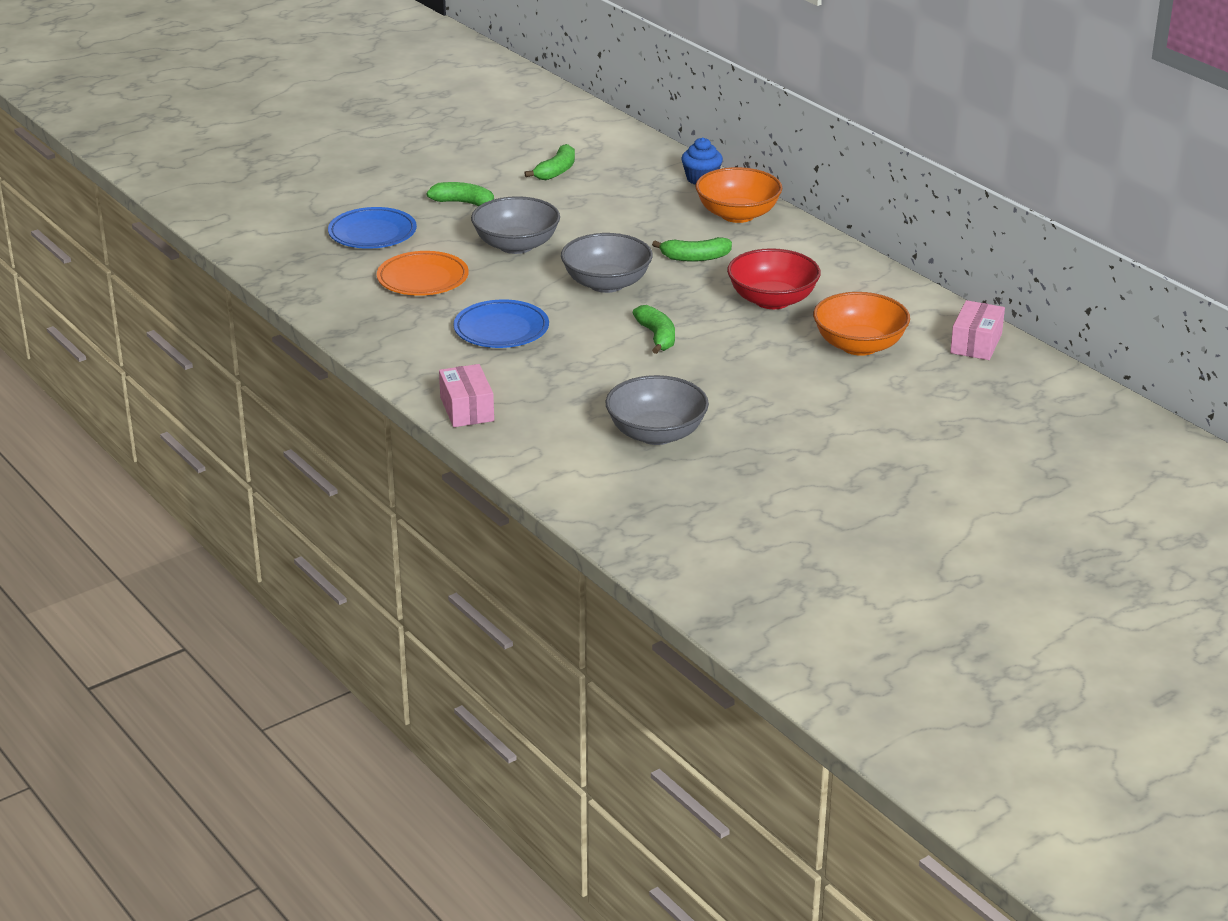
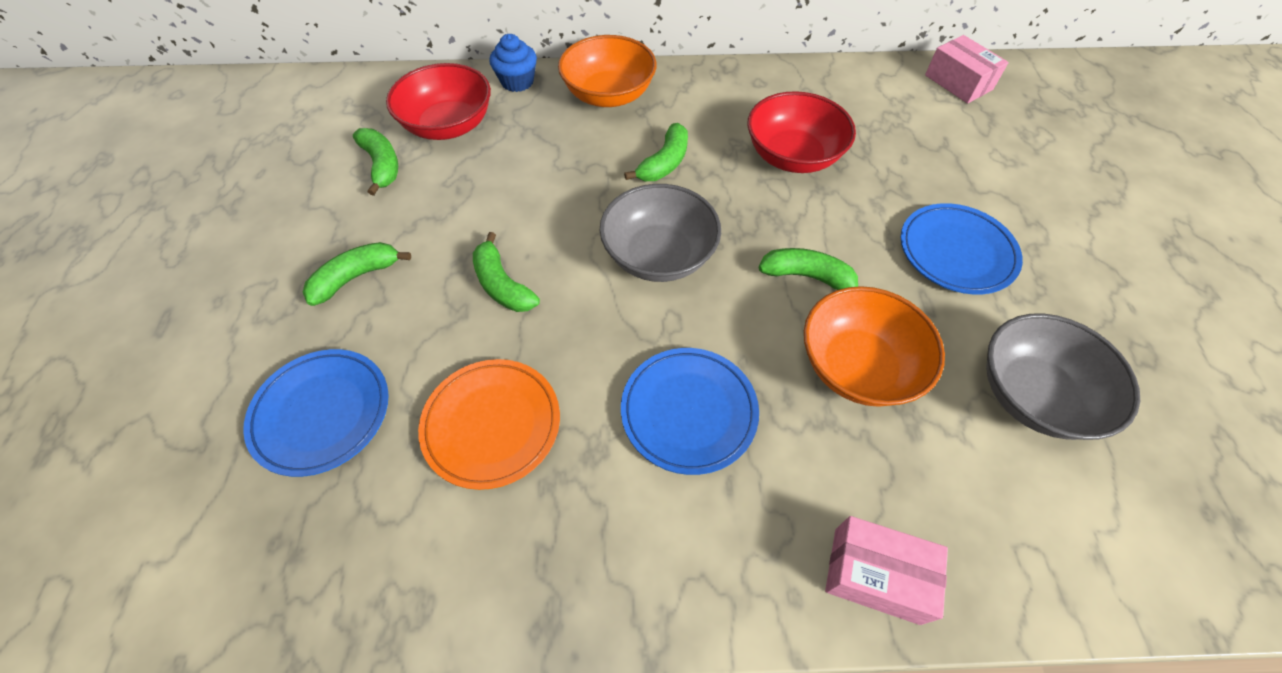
camera: 55 degrees left, 25 degrees up
grey bowl [471,196,560,254] -> green banana [473,232,540,312]
orange bowl [813,292,910,356] -> orange bowl moved to [804,286,945,407]
none -> red bowl [386,63,491,140]
none -> blue plate [901,203,1023,294]

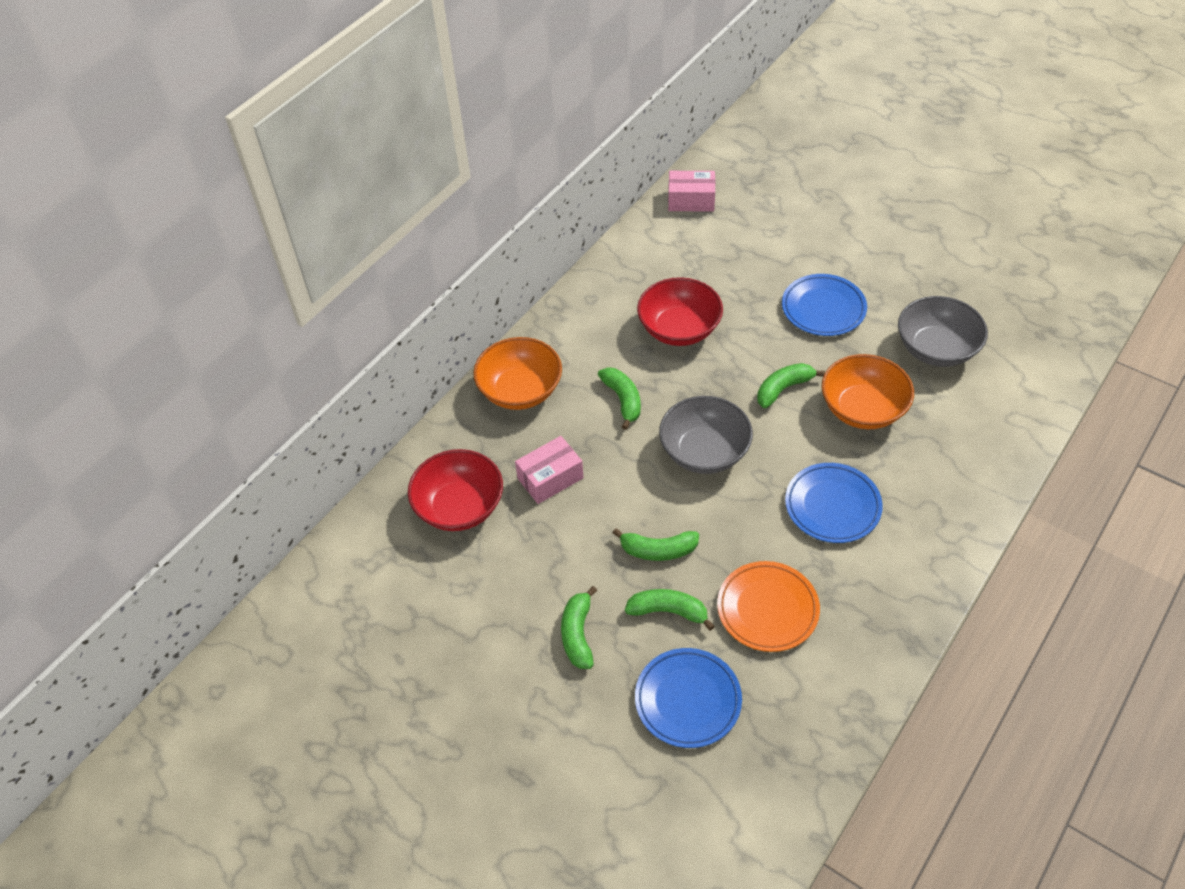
camera: 50 degrees left, 5 degrees down
green banana [353,128,398,196] -> green banana moved to [625,589,715,631]
blue cupcake [489,34,537,92] -> none
pink box [825,516,948,625] -> pink box moved to [515,436,584,504]

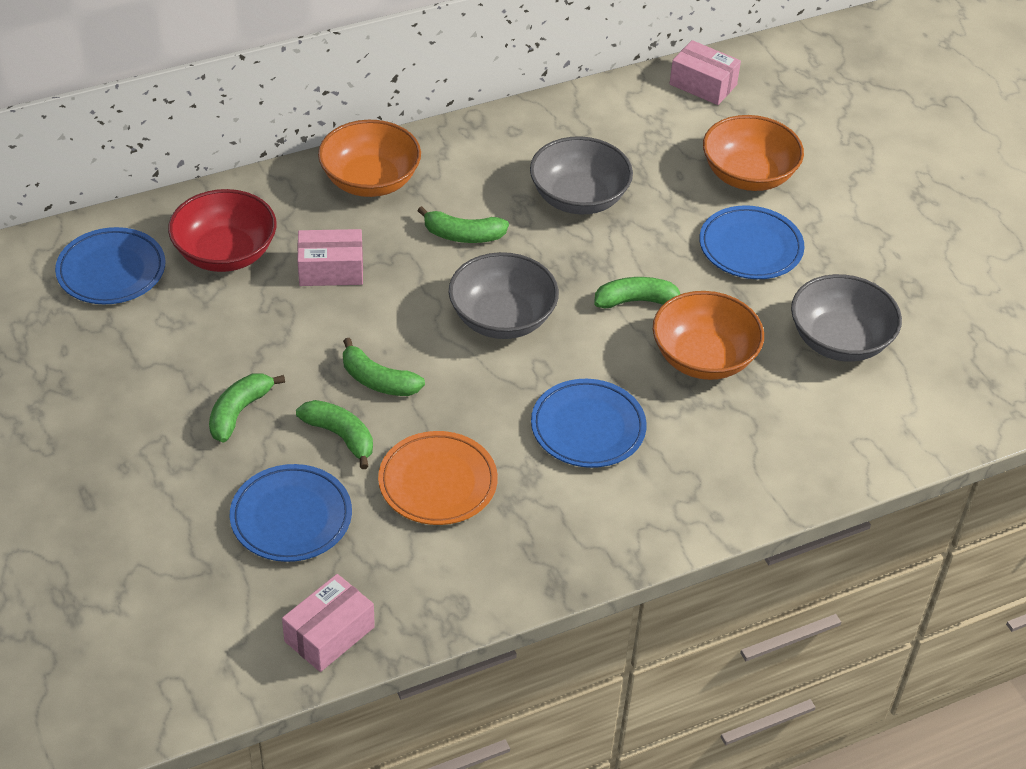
camera: 25 degrees right, 5 degrees down
green banana [598,367,641,430] -> green banana turned 90 degrees clockwise [418,206,509,243]
red bowl [637,277,723,346] -> grey bowl [530,136,633,214]
none -> blue plate [55,227,165,304]
none -> pink box [282,574,375,672]
none -> orange bowl [703,115,804,191]

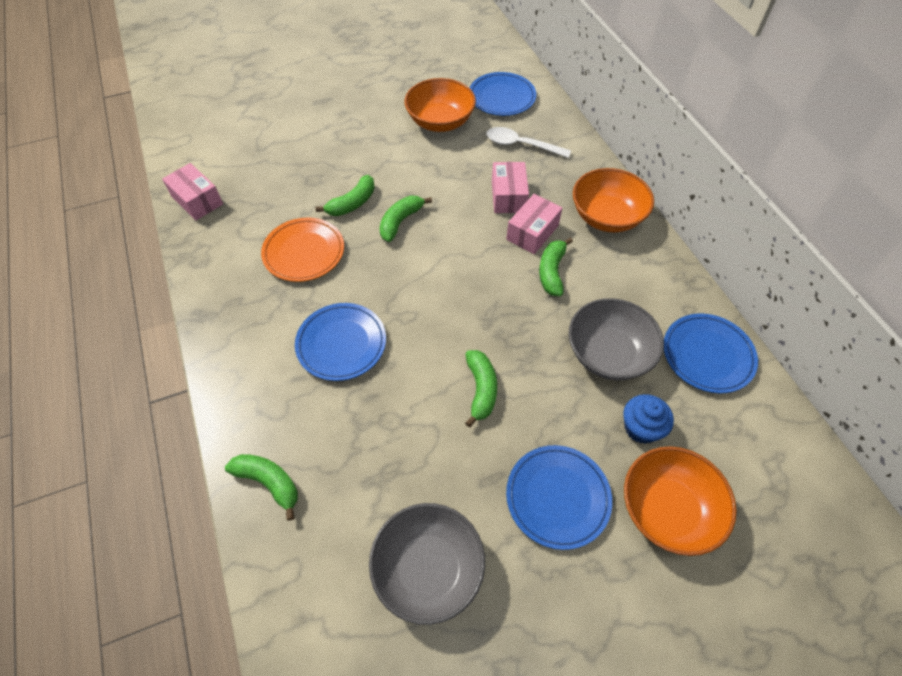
camera: 95 degrees right, 10 degrees up
red bowl [168,189,277,272] -> white spoon [487,127,571,158]
green banana [209,373,285,443] -> green banana moved to [225,454,298,521]
blue plate [230,464,352,562] -> blue plate moved to [664,313,758,393]
grey bowl [449,252,559,339] -> none
orange bowl [653,291,764,380] -> orange bowl moved to [405,78,476,132]
pink box [670,40,741,105] -> pink box moved to [506,194,562,254]
none -> blue cupcake [623,394,674,444]

